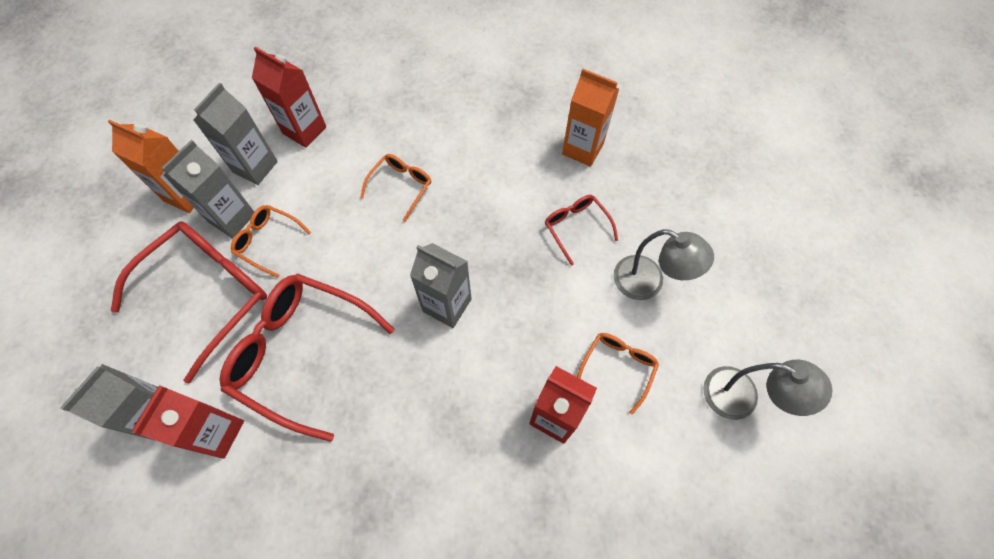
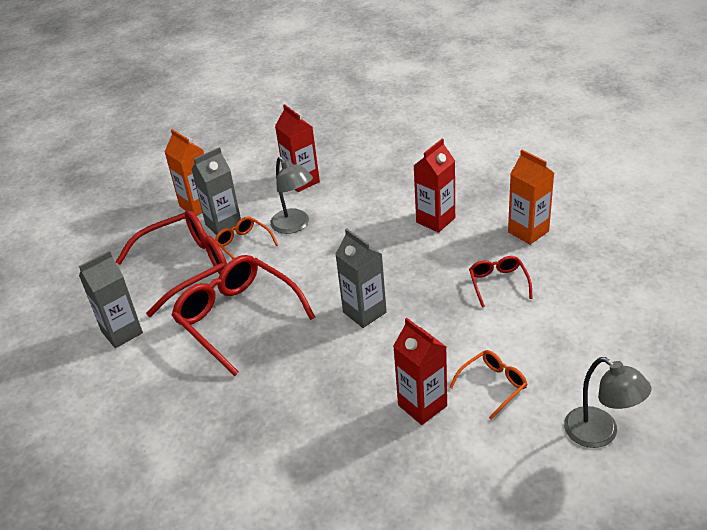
camera: 25 degrees right, 25 degrees down
red carton [132,386,244,459] -> red carton moved to [413,139,455,233]
grey carton [193,83,278,185] -> none
orange glasses [360,154,432,222] -> none
grey lamp [614,229,714,300] -> grey lamp moved to [270,157,313,234]

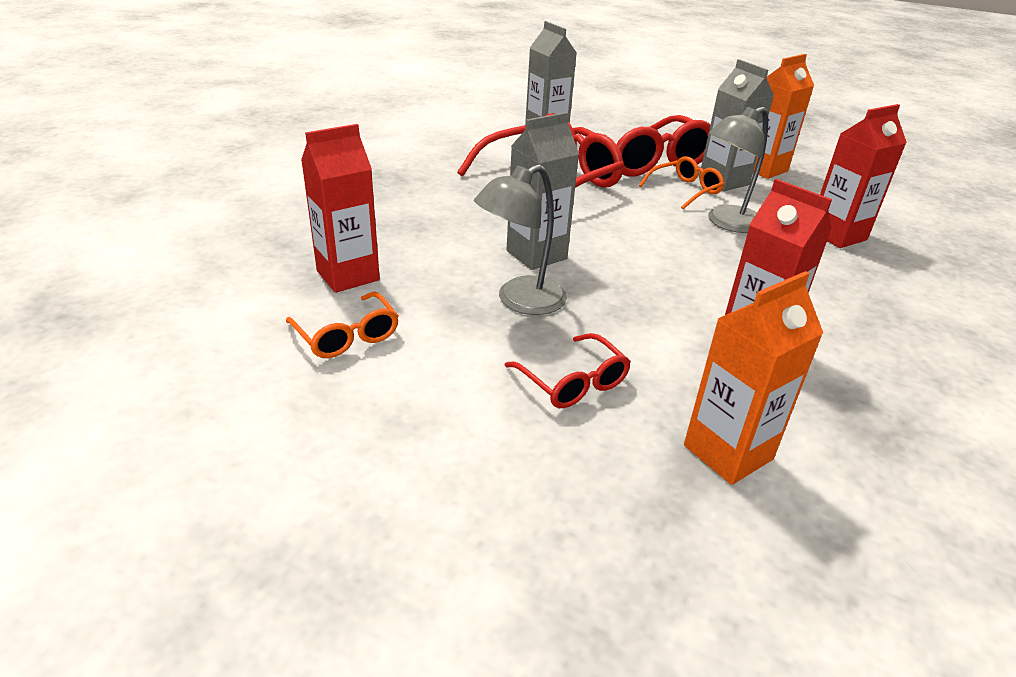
camera: 90 degrees right, 5 degrees down
red glasses [469,256,533,308] -> red glasses turned 60 degrees clockwise [504,333,631,408]
grey lamp [564,357,651,448] -> grey lamp moved to [474,164,567,315]

